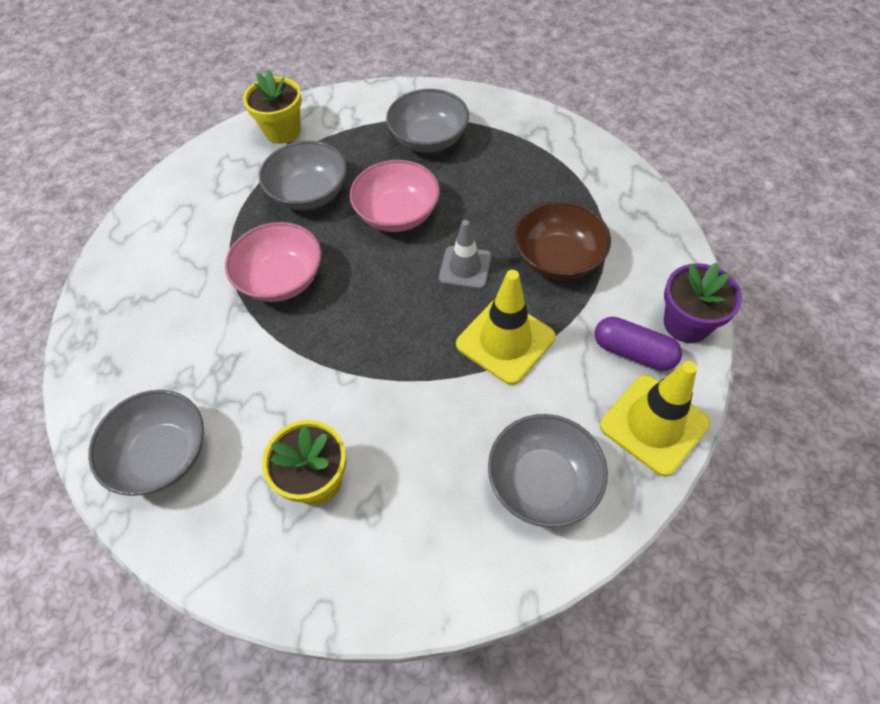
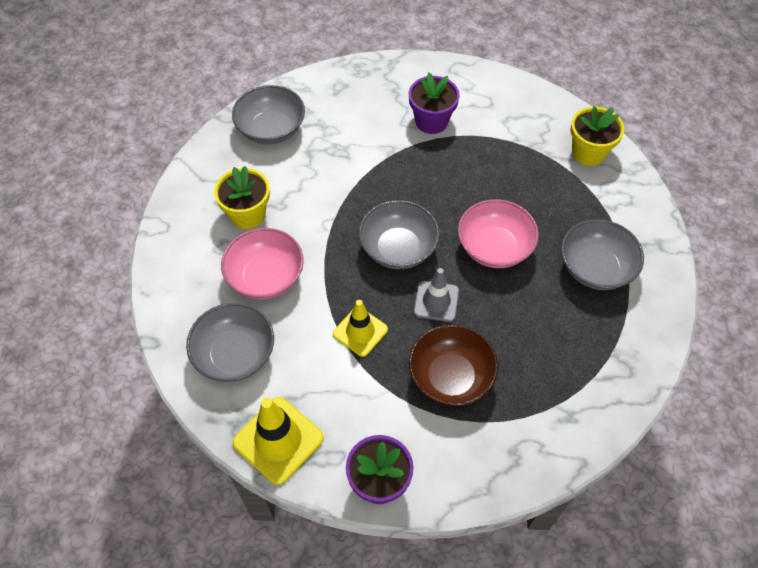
camera: 85 degrees right, 0 degrees up
pink bowl [225,222,321,302] -> pink bowl moved to [221,228,304,300]
grey bowl [259,141,347,210] -> grey bowl moved to [359,200,440,269]
yellow traffic cone [456,270,556,385] -> yellow traffic cone [333,300,388,357], size x0.66
purple capsule [595,317,682,371] -> none
none -> purple flower pot [409,73,460,134]

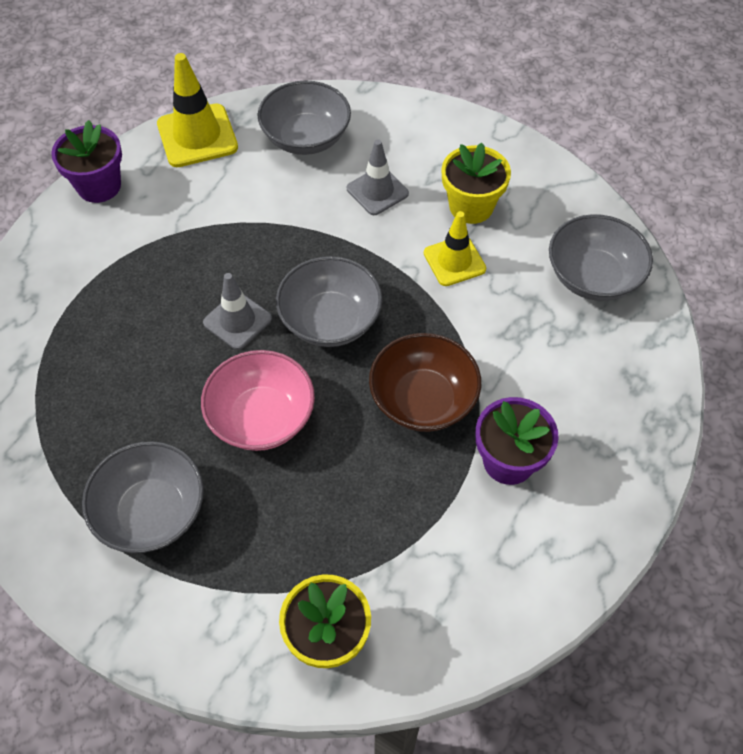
camera: 120 degrees right, 0 degrees up
pink bowl [221,228,304,300] -> grey traffic cone [347,139,409,215]
yellow traffic cone [333,300,388,357] -> yellow traffic cone moved to [424,211,486,286]
brown bowl [409,324,498,406] -> brown bowl moved to [369,333,481,432]

